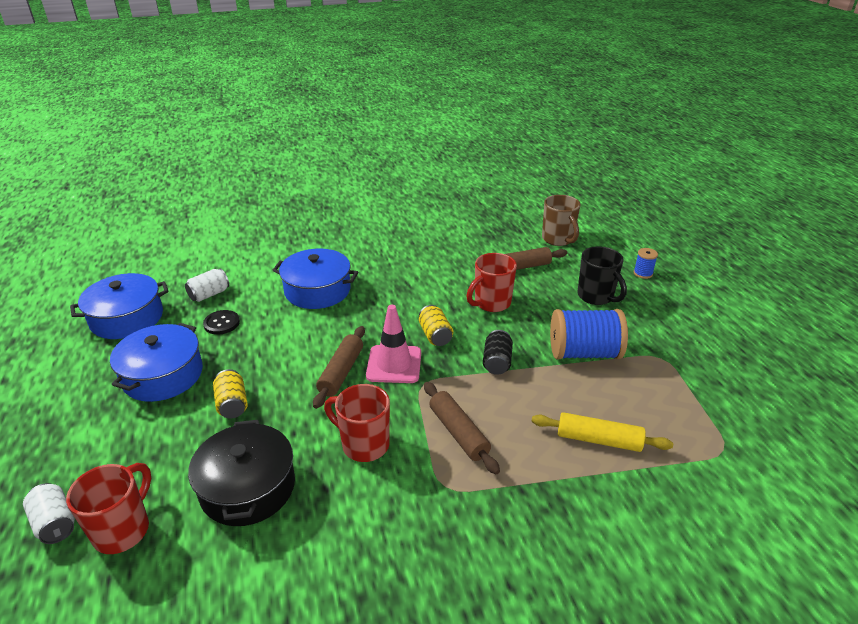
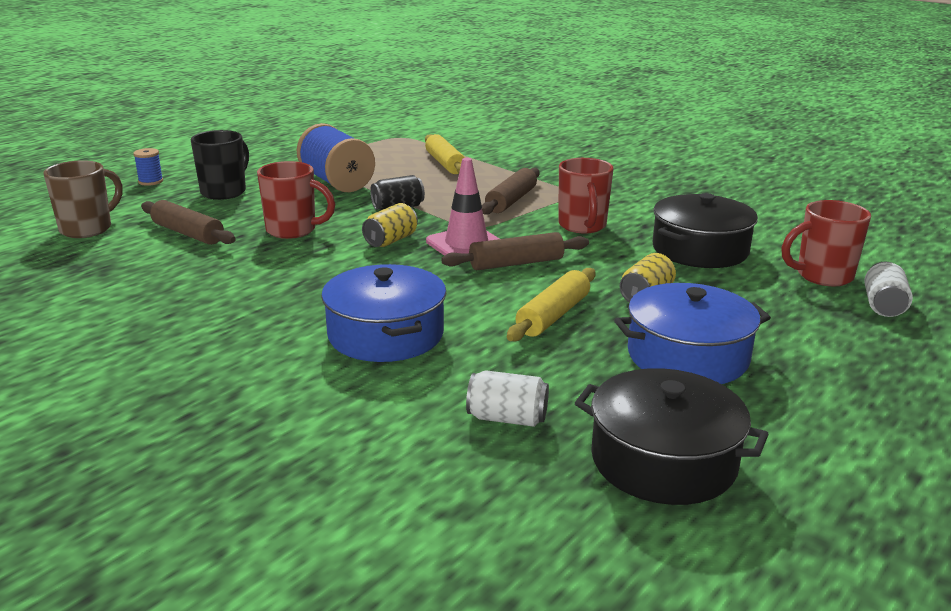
camera: 125 degrees left, 10 degrees down
blue pot [70,273,169,339] -> black pot [575,368,769,505]
black button [203,310,240,335] -> none
none -> yellow rolling pin [507,268,596,341]

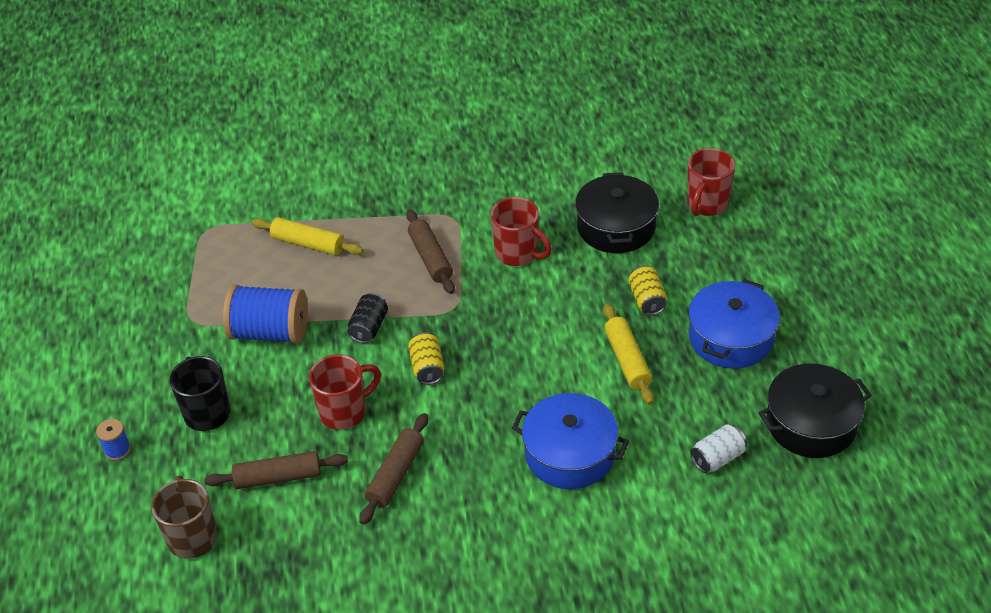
camera: 45 degrees left, 20 degrees up
pink traffic cone [426,158,500,256] -> none
brown rolling pin [441,232,589,270] -> brown rolling pin moved to [359,413,428,525]
white can [864,261,913,317] -> none

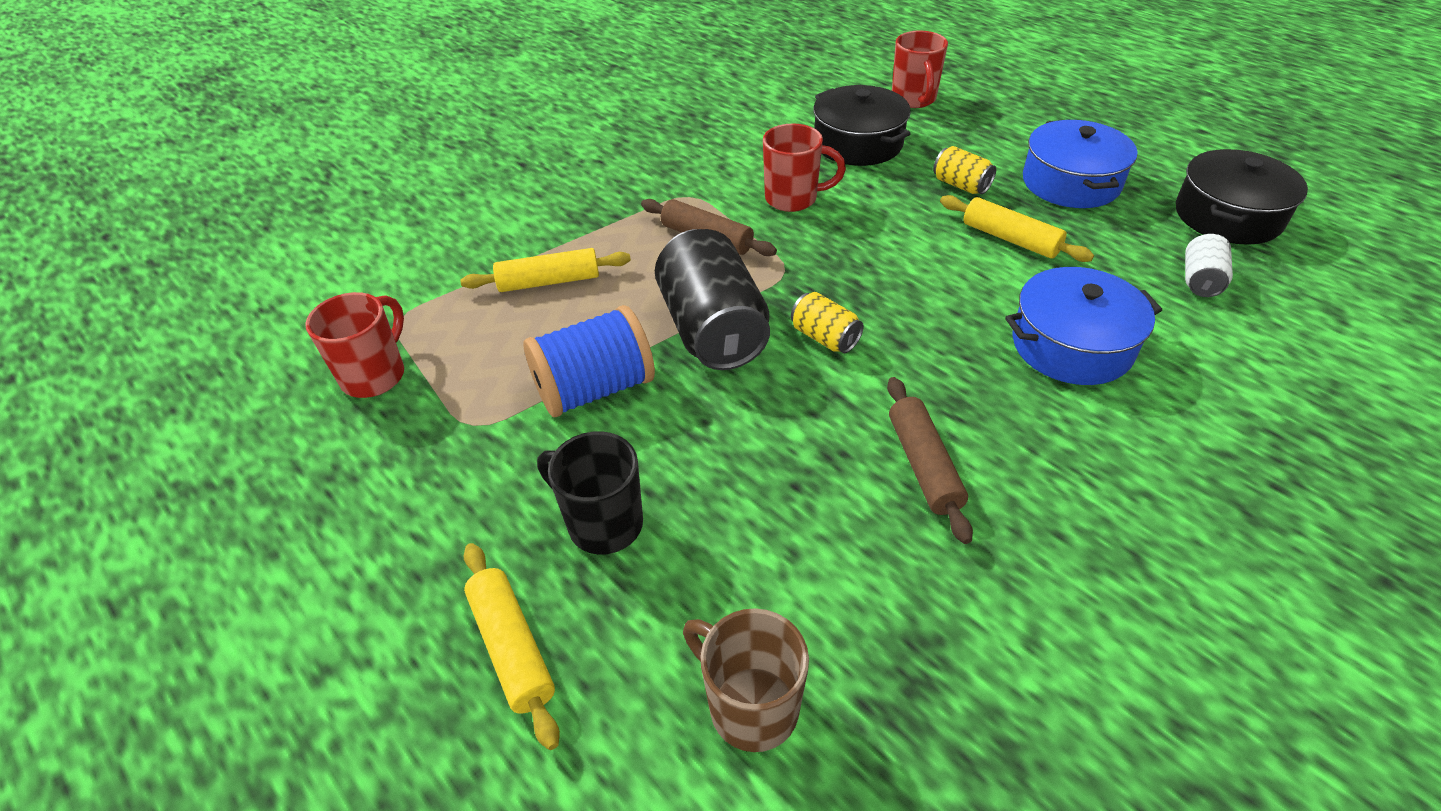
camera: 35 degrees left, 0 degrees up
blue spool [96,419,131,461] -> yellow rolling pin [463,543,560,750]
brown rolling pin [204,451,348,489] -> none
red mug [309,355,381,430] -> red mug moved to [305,292,404,398]
black can [348,293,388,343] -> black can [655,229,770,370], size x2.09

